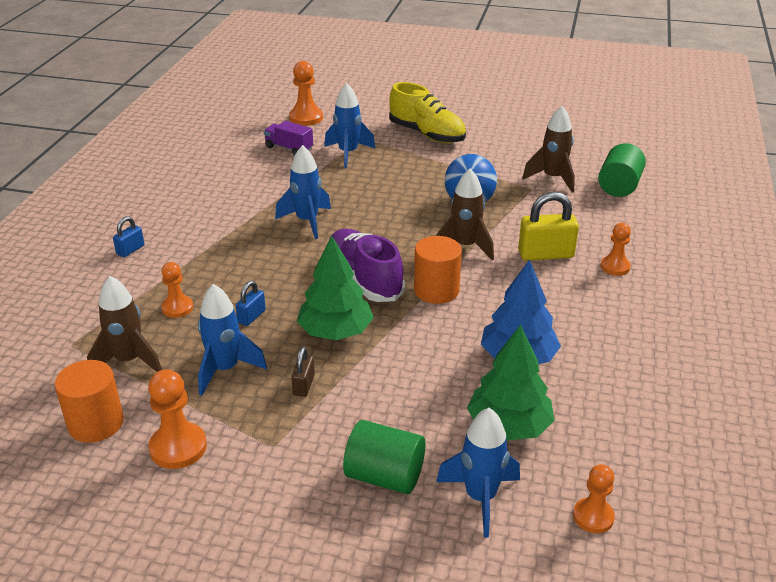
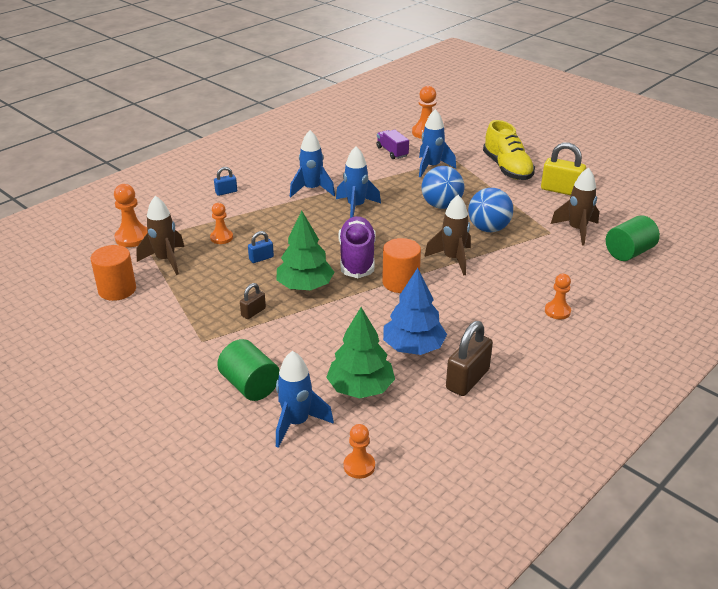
camera: 30 degrees right, 0 degrees up
orange pawn [148,369,207,469] -> orange pawn moved to [114,184,148,247]
blue rocket [198,284,267,395] -> blue rocket moved to [290,130,335,197]
yellow padlock [518,192,579,261] -> yellow padlock moved to [541,143,586,195]
none -> blue ball [422,166,464,209]
none -> brown padlock [446,321,493,396]

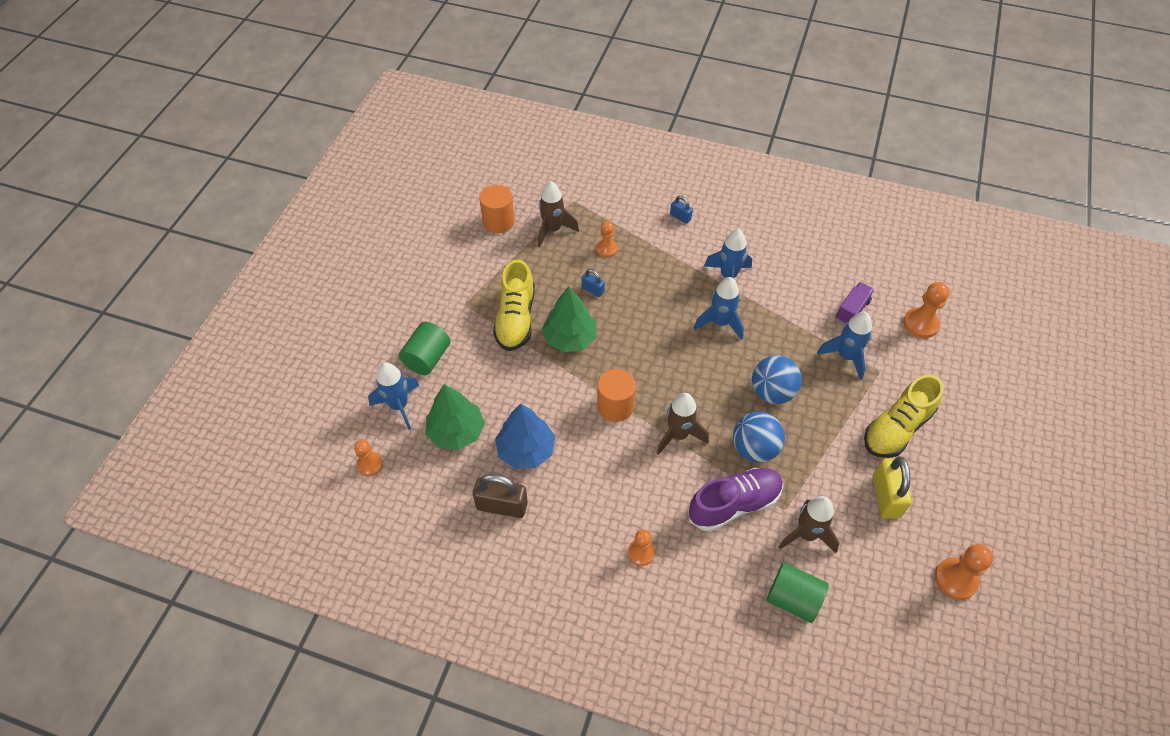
camera: 65 degrees right, 20 degrees up
orange pawn [114,184,148,247] -> orange pawn moved to [935,544,993,600]
brown padlock [240,283,266,319] -> yellow shoe [493,260,535,351]
purple shoe [338,216,376,278] -> purple shoe moved to [689,468,783,532]

